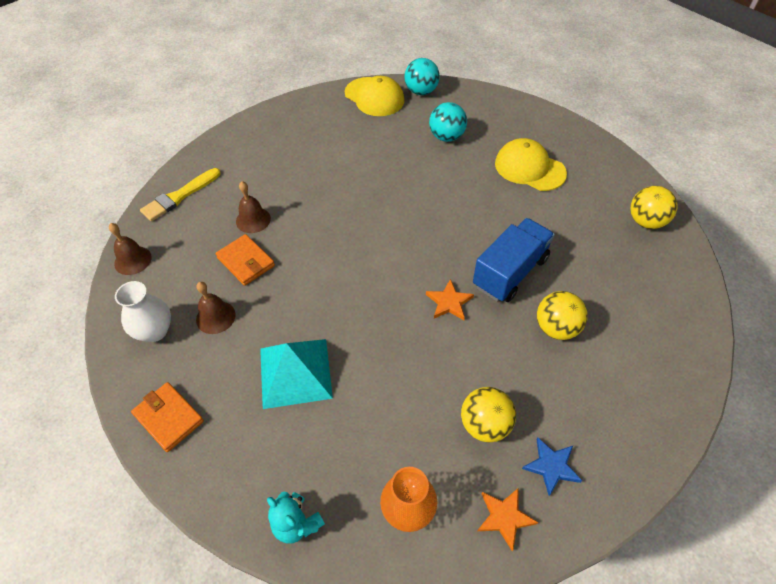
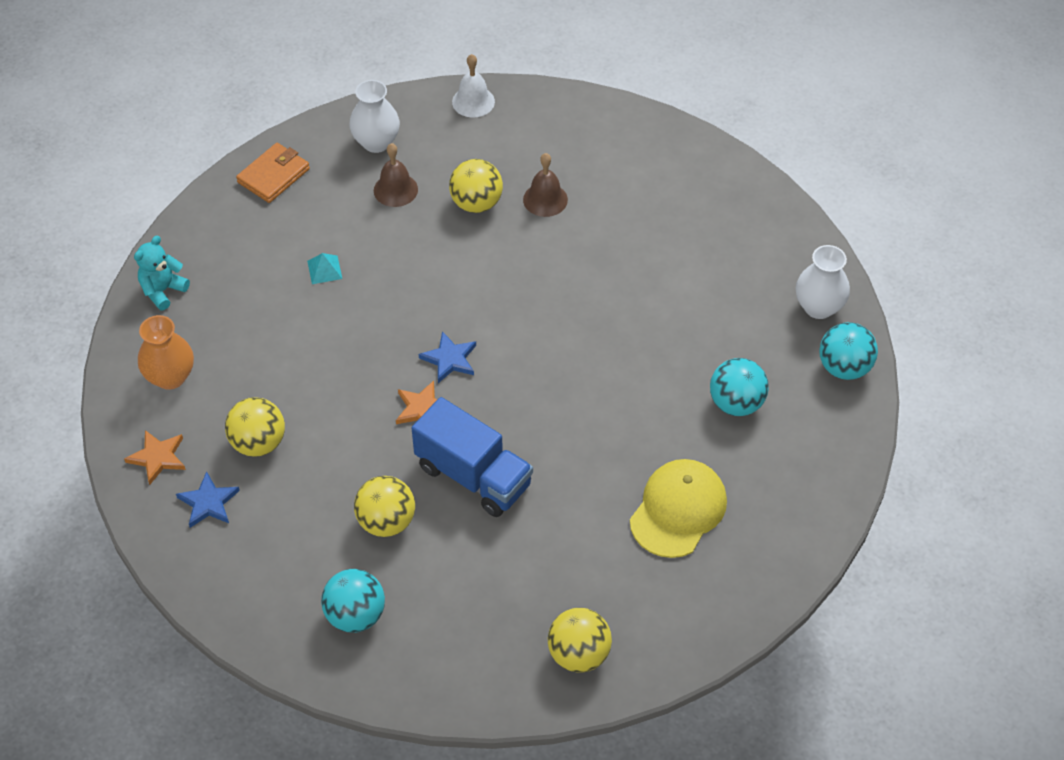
camera: 85 degrees right, 0 degrees up
brown bell [109,223,152,275] -> white bell [452,54,495,118]
yellow brush [140,168,221,221] -> none
orange wallet [216,234,275,286] -> yellow ball [449,159,503,213]
turquoise pyramid [260,339,333,409] -> turquoise pyramid [307,253,342,284], size x0.41
yellow cap [345,76,405,116] -> white vase [796,245,850,319]
none -> turquoise ball [321,569,385,633]
none -> blue star [419,331,476,383]

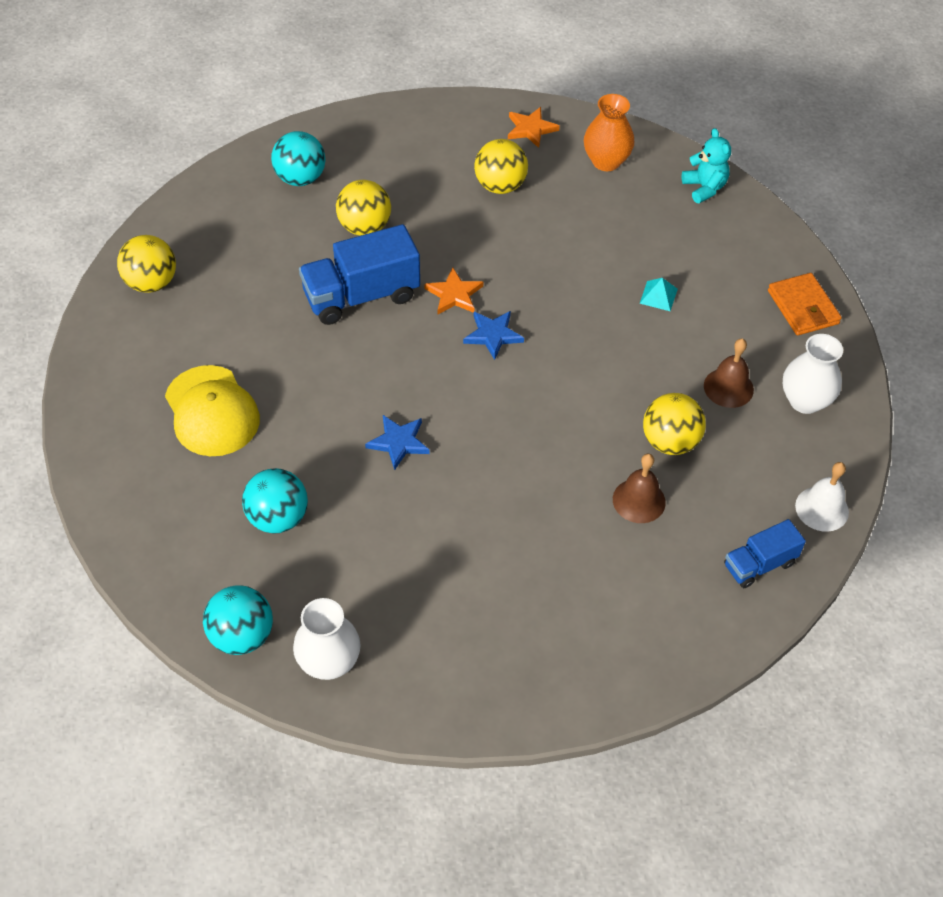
camera: 120 degrees right, 0 degrees up
blue star [176,471,240,528] -> blue star moved to [365,415,430,470]
none -> blue truck [724,519,806,588]

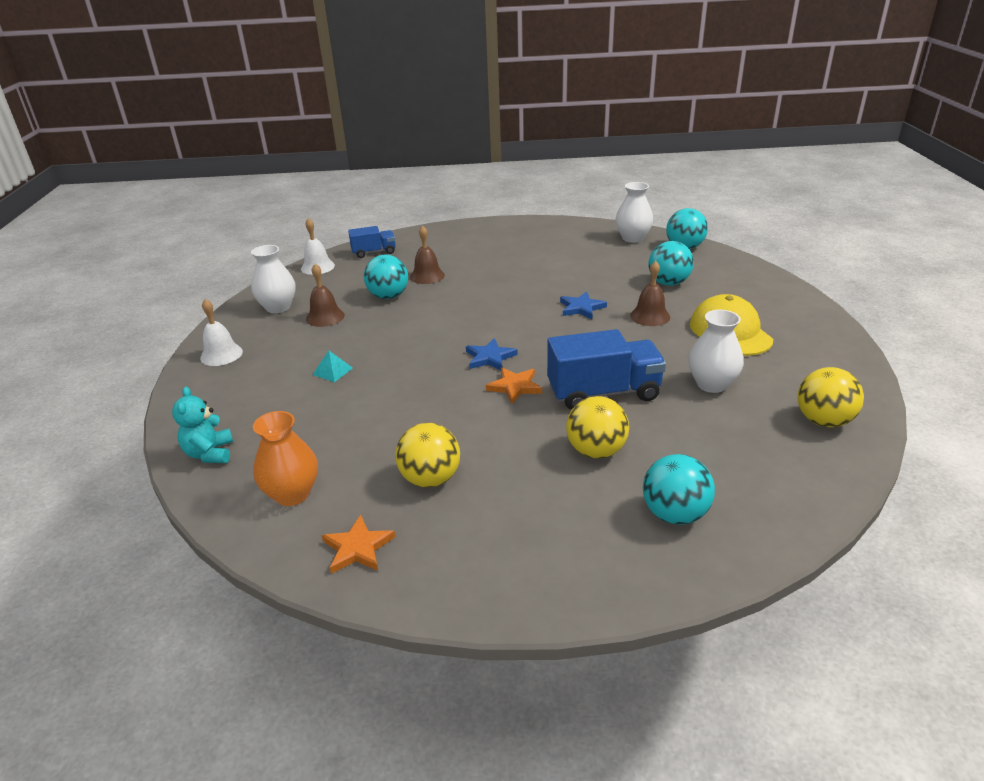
camera: 165 degrees left, 20 degrees down
yellow ball [643,393,706,455] -> turquoise ball [364,255,408,299]
orange wallet [768,273,842,335] -> white bell [200,299,243,366]
none -> brown bell [630,261,670,326]
none -> white vase [688,310,744,393]

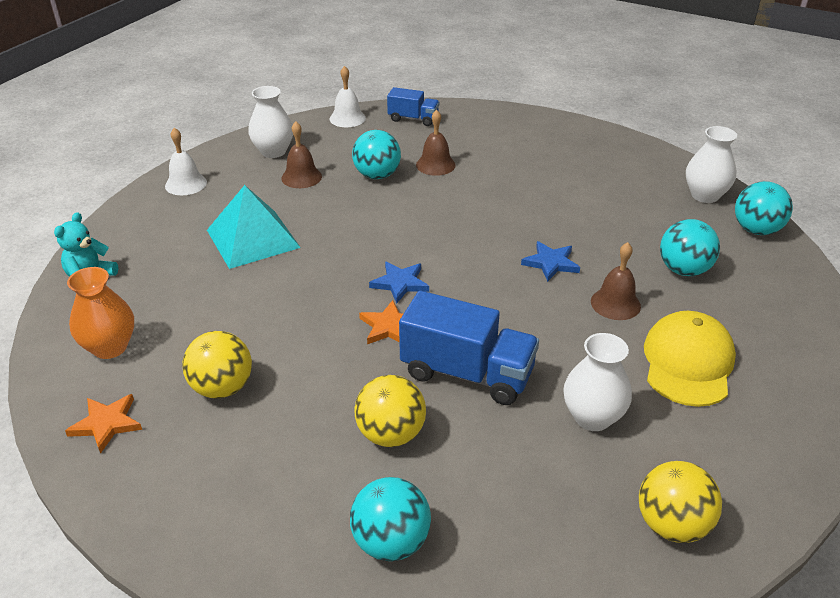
camera: 30 degrees right, 5 degrees up
turquoise pyramid [313,351,353,382] -> turquoise pyramid [207,185,301,269], size x2.44

